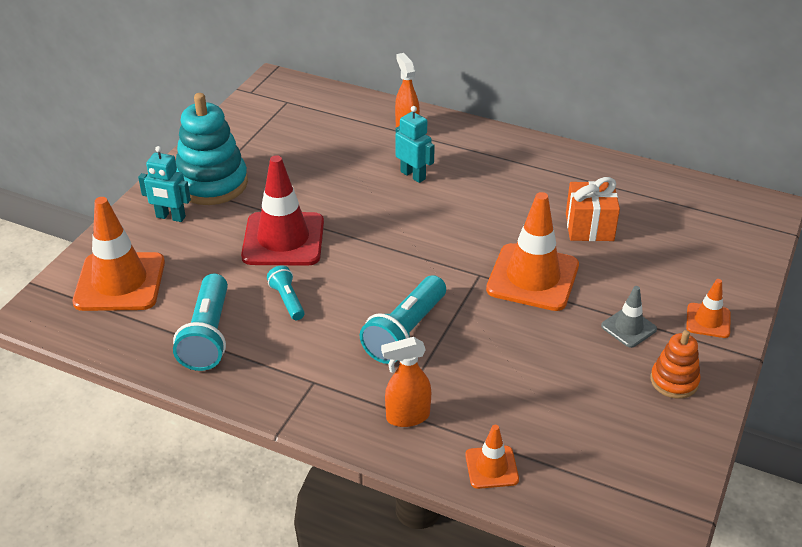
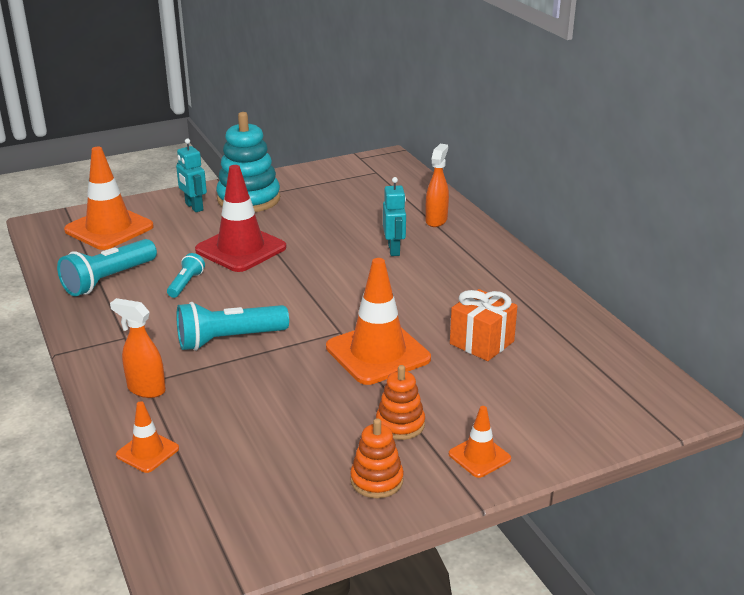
camera: 40 degrees right, 10 degrees down
grey traffic cone [601,286,657,348] -> orange stacking toy [376,365,425,440]

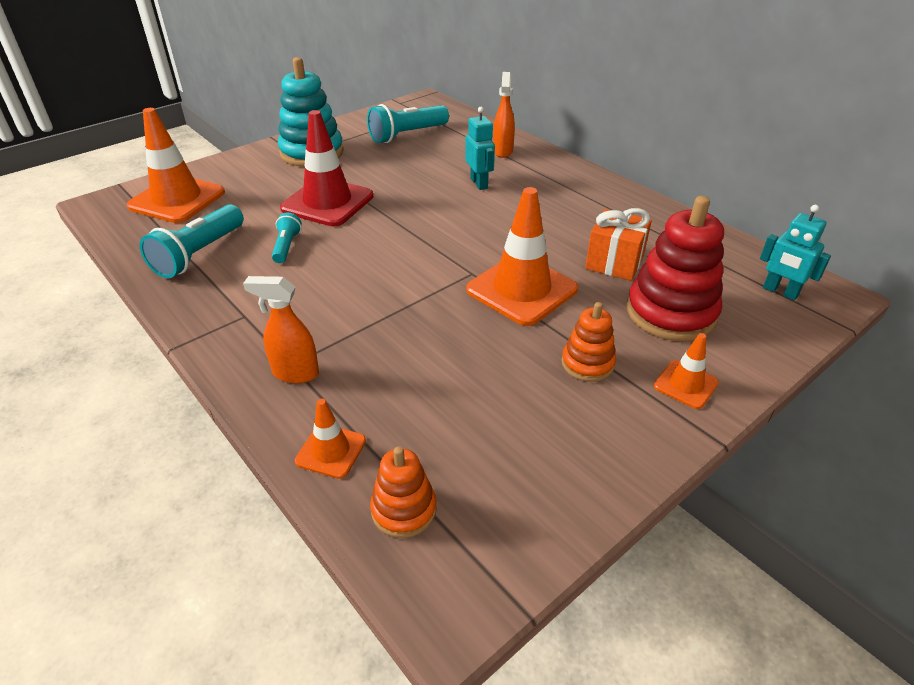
camera: 15 degrees left, 10 degrees up
turquoise robot [176,138,207,212] -> turquoise robot moved to [760,205,831,300]
turquoise flashlight [177,302,289,351] -> turquoise flashlight moved to [367,104,449,143]
orange stacking toy [350,418,404,498] -> orange stacking toy moved to [370,447,437,538]
none -> red stacking toy [627,196,724,341]

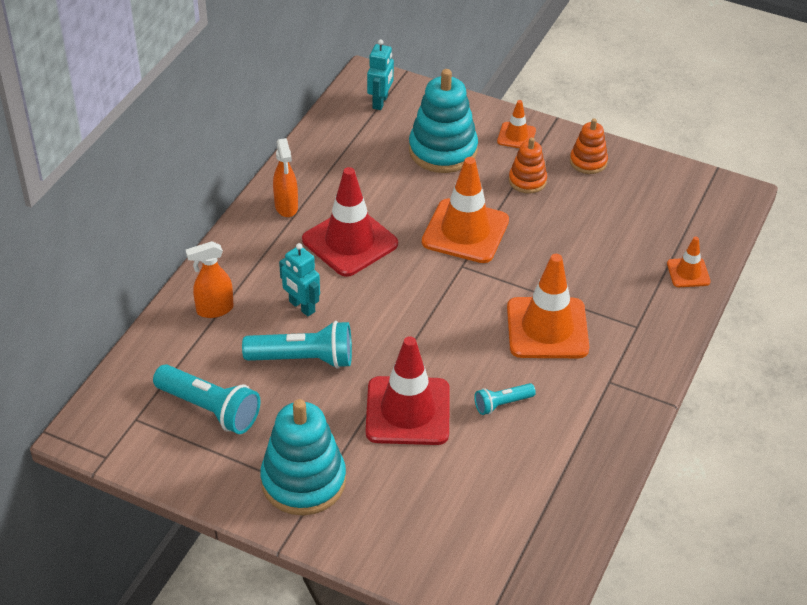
camera: 115 degrees left, 5 degrees up
orange traffic cone [127,108,225,223] -> orange traffic cone moved to [507,254,589,358]
turquoise flashlight [140,204,244,278] -> turquoise flashlight moved to [242,321,352,369]
orange spray bottle [243,276,319,383] -> orange spray bottle moved to [273,138,298,217]
orange stacking toy [370,447,437,538] -> orange stacking toy moved to [570,119,608,174]
turquoise robot [465,107,495,190] -> turquoise robot turned 90 degrees counterclockwise [279,243,320,316]
orange gift [585,208,652,281] -> none
red stacking toy [627,196,724,341] -> turquoise stacking toy [409,69,478,173]
none -> red traffic cone [302,167,398,277]

